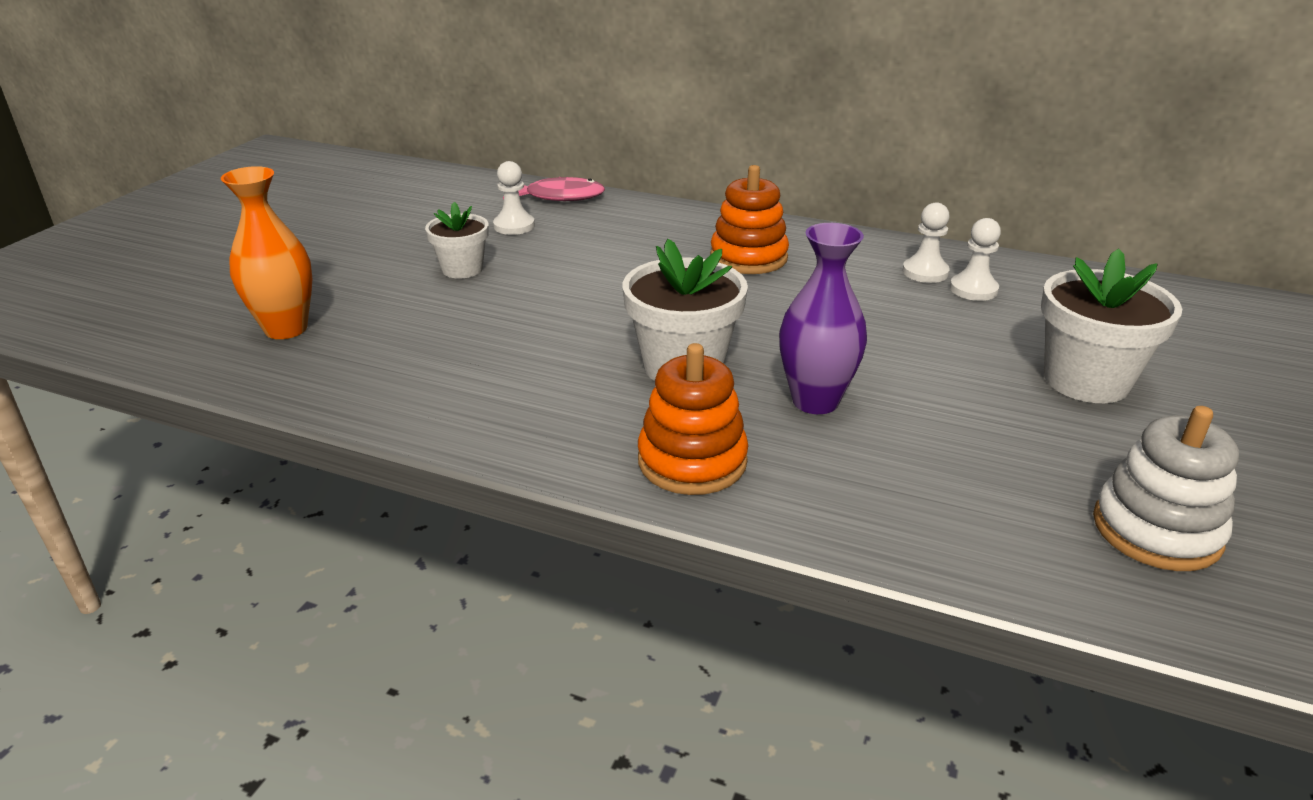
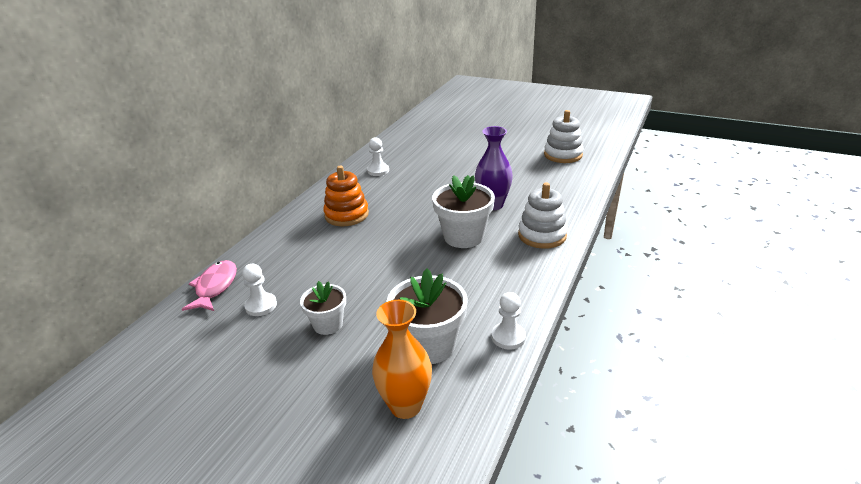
camera: 85 degrees left, 0 degrees up
orange stacking toy [638,343,748,495] -> white stacking toy [518,182,568,249]
white pawn [950,218,1001,301] -> white pawn moved to [491,292,526,350]
white flower pot [1041,248,1182,403] -> white flower pot moved to [386,269,468,364]

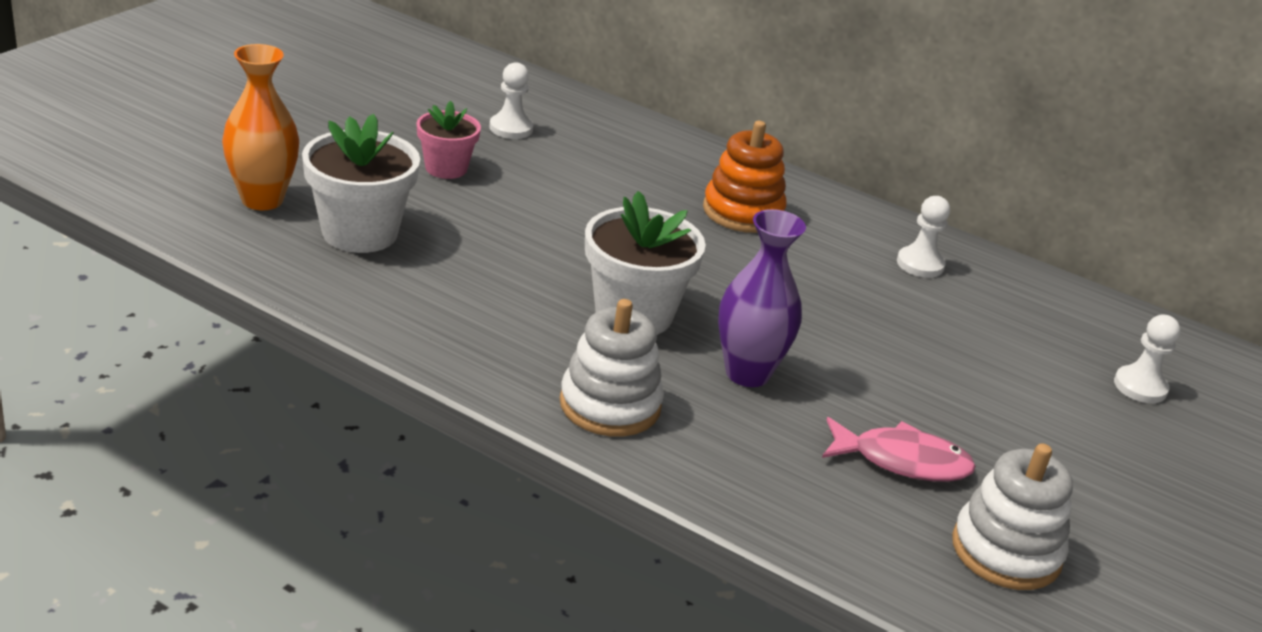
camera: 90 degrees right, 0 degrees up
pink fish [182,260,237,311] -> pink fish moved to [822,417,976,482]
white flower pot [300,281,346,335] -> pink flower pot [416,101,481,179]
white pawn [491,292,526,350] -> white pawn moved to [1114,315,1180,403]

